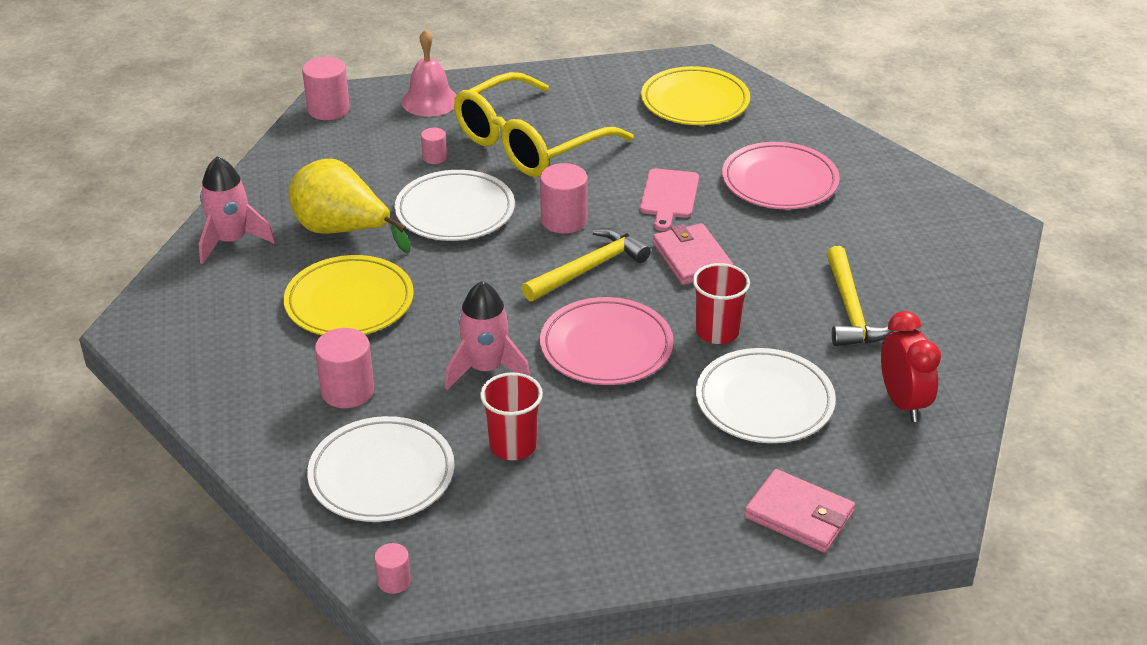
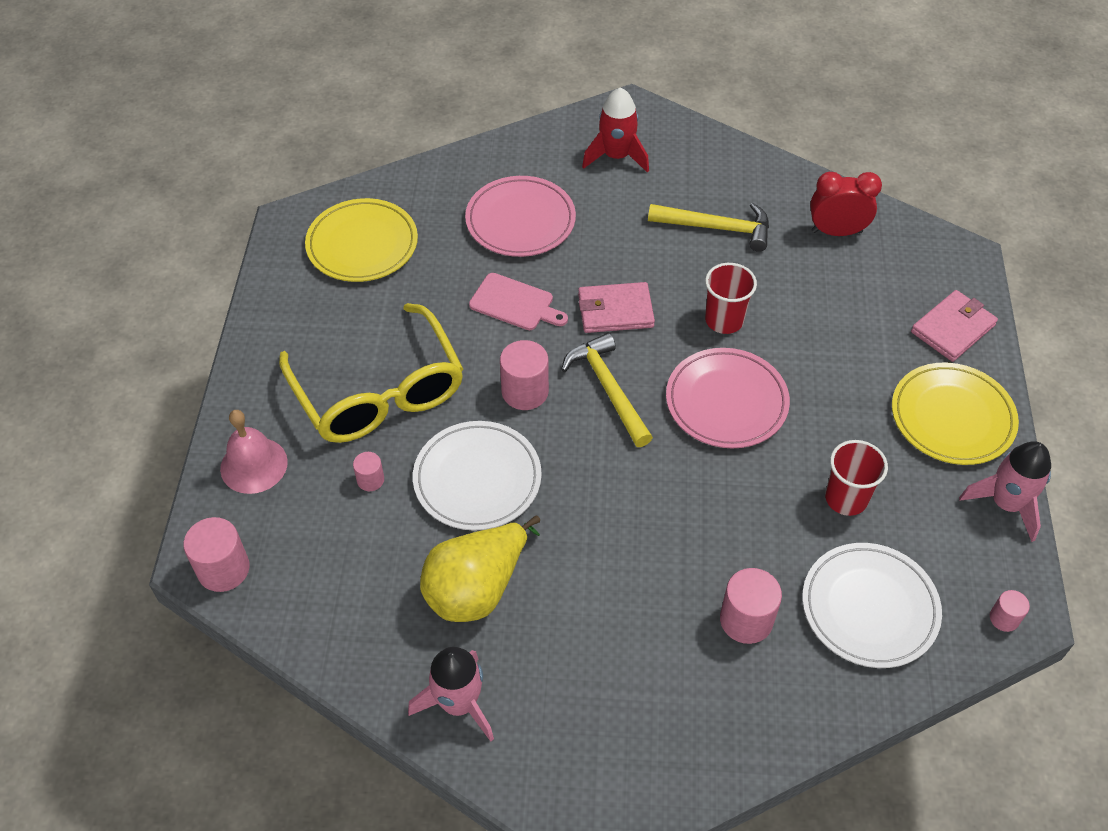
camera: 75 degrees left, 15 degrees up
yellow plate [284,255,414,335] -> yellow plate moved to [892,362,1019,465]
pink rocket [445,281,530,390] -> pink rocket moved to [959,441,1051,542]
white plate [696,348,836,443] -> none
none -> red rocket [582,87,649,173]

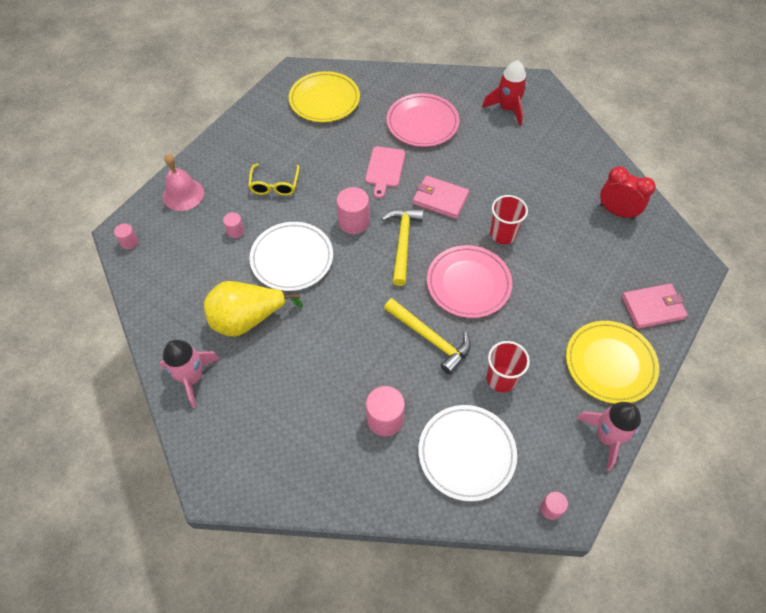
camera: 30 degrees right, 5 degrees up
pink cylinder [184,517,250,592] -> pink cylinder [114,223,138,249], size x0.55
yellow glasses [279,303,463,443] -> yellow glasses [248,163,299,196], size x0.47
pink cutting board [469,273,568,330] -> pink cutting board turned 45 degrees clockwise [365,146,405,198]
yellow hammer [648,203,769,252] -> yellow hammer moved to [384,298,471,375]

